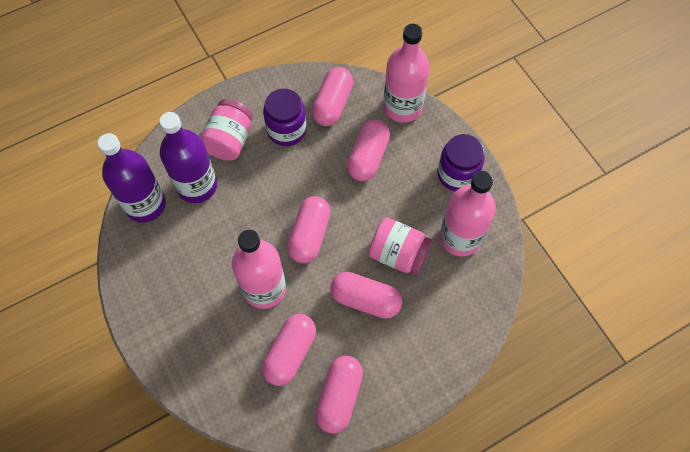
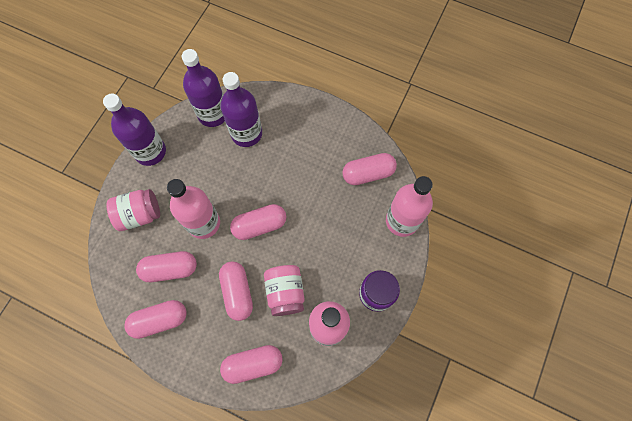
camera: 55 degrees right, 5 degrees up
pink jar [200,99,253,161] -> pink jar moved to [106,189,160,231]
purple jar [263,88,307,146] -> none
pink capsule [347,119,390,181] -> pink capsule moved to [220,345,283,384]
none -> purple bottle [103,93,166,166]

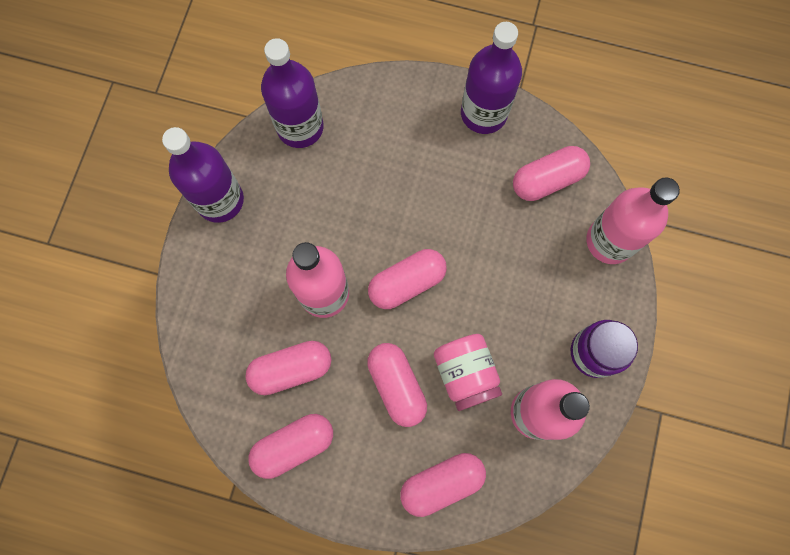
camera: 10 degrees left, 5 degrees up
pink jar [106,189,160,231] -> none
purple bottle [220,72,262,147] -> purple bottle moved to [461,22,522,134]

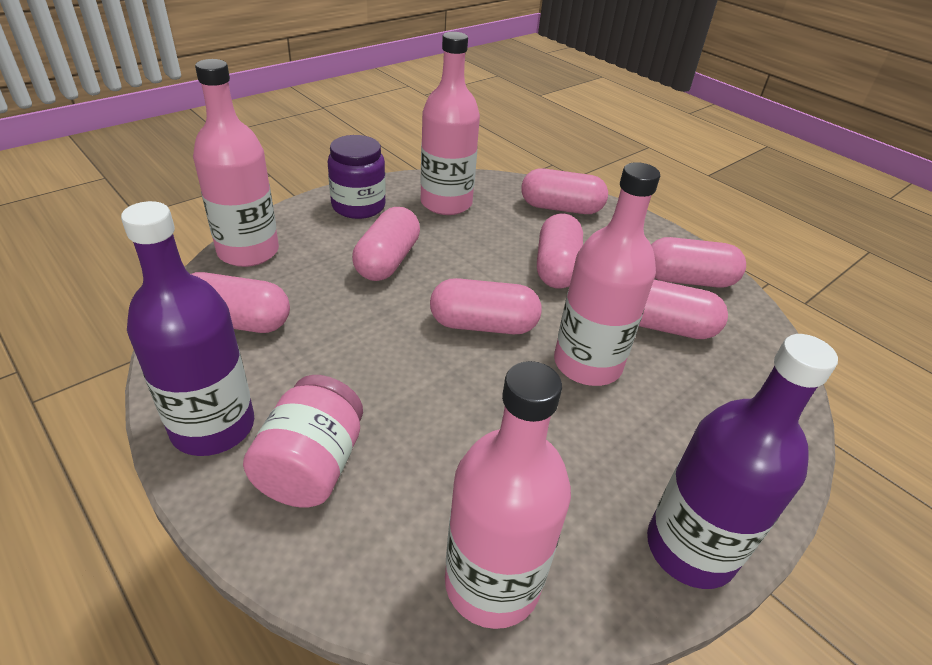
camera: 150 degrees left, 35 degrees down
purple bottle [261,38,324,148] -> pink bottle [445,361,571,629]
pink jar [434,334,502,411] -> pink jar moved to [243,375,363,508]
none -> pink capsule [352,207,420,281]

